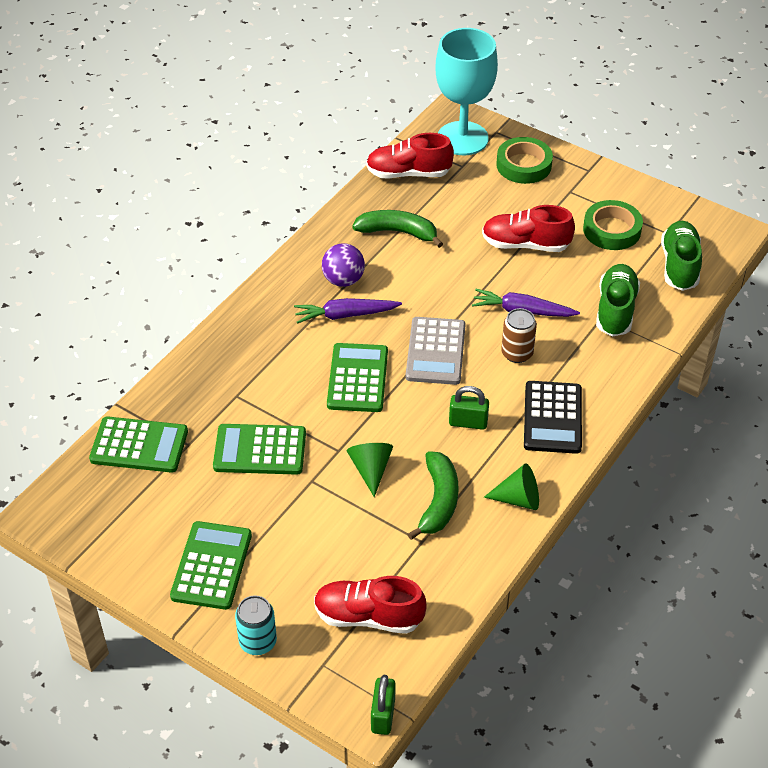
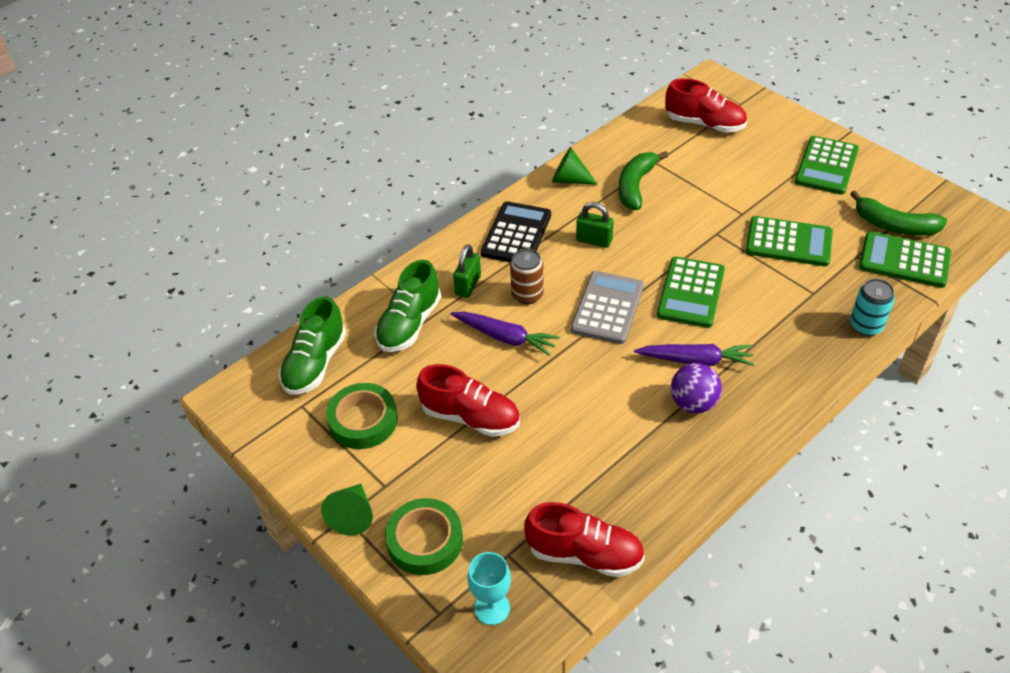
camera: 165 degrees left, 0 degrees up
turquoise can [235,595,277,655] -> turquoise can moved to [850,279,895,336]
green cone [347,443,393,497] -> green cone moved to [321,484,373,536]
green banana [352,210,443,248] -> green banana moved to [850,191,947,236]
green padlock [371,675,395,735] -> green padlock moved to [453,244,481,298]
turquoise goblet [436,28,498,155] -> turquoise goblet [467,552,511,625], size x0.47

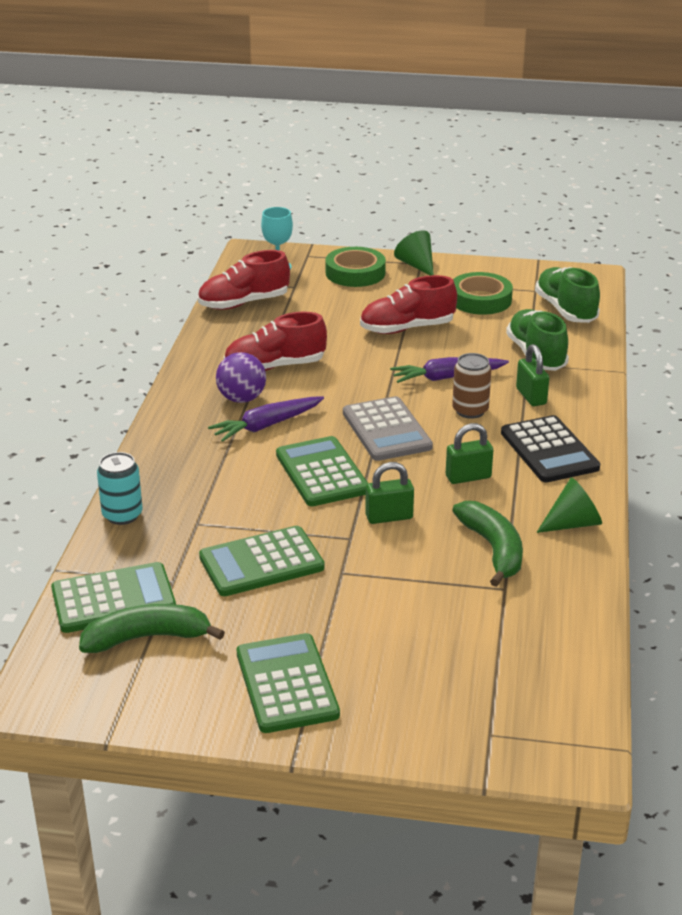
camera: 140 degrees right, 15 degrees down
red shoe [665,78,747,133] -> red shoe moved to [224,312,327,371]
none -> green padlock [365,462,414,524]

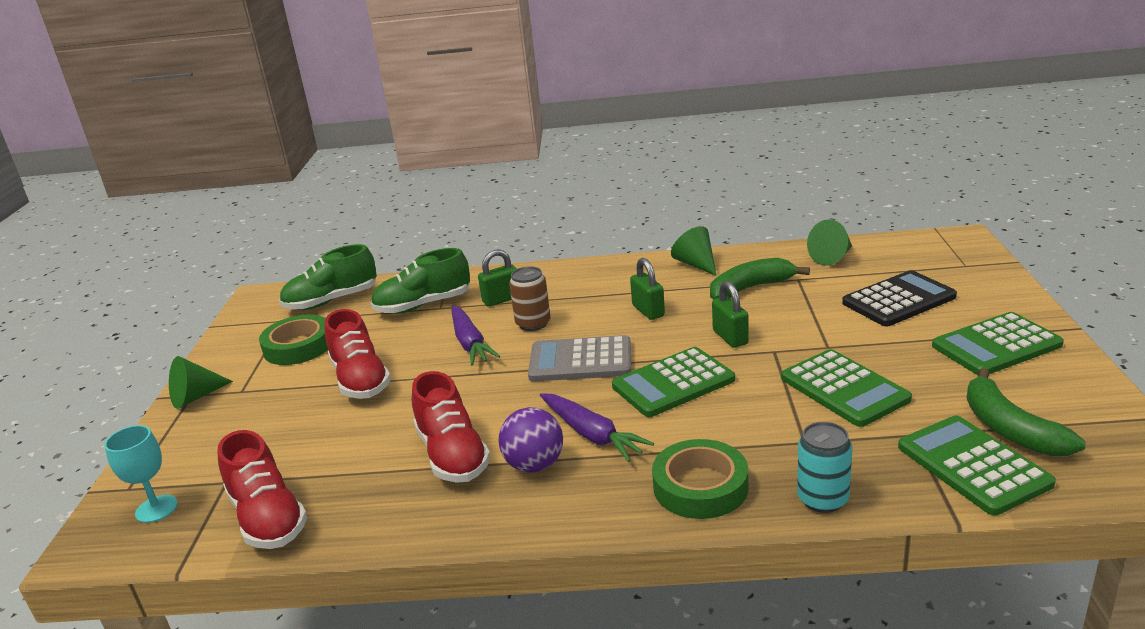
camera: 95 degrees left, 5 degrees down
green tape [325,247,386,287] -> green tape moved to [652,439,748,519]
grey calculator [343,396,433,461] -> grey calculator turned 150 degrees counterclockwise [528,335,631,381]
black calculator [501,415,600,482] -> black calculator moved to [842,270,957,326]
none -> green cone [807,220,852,266]

